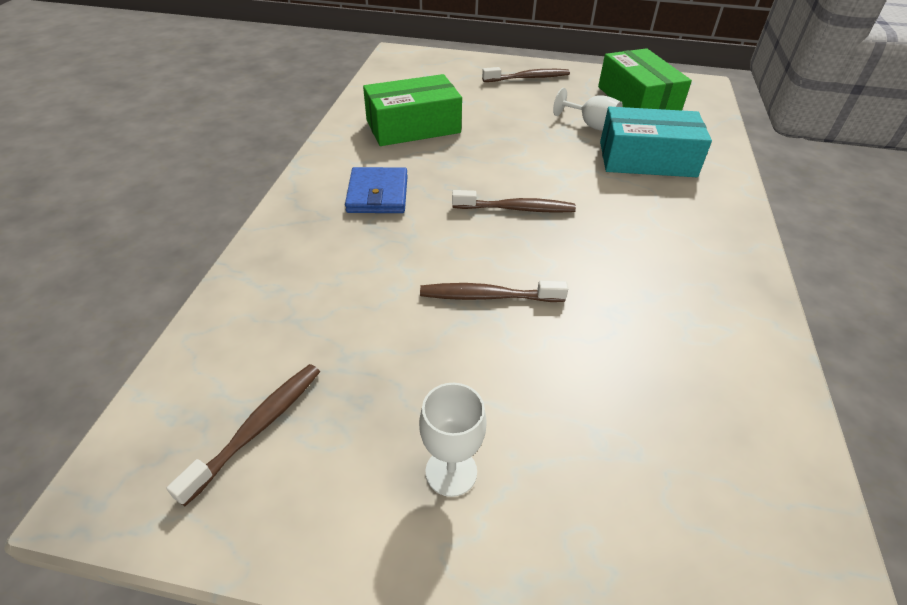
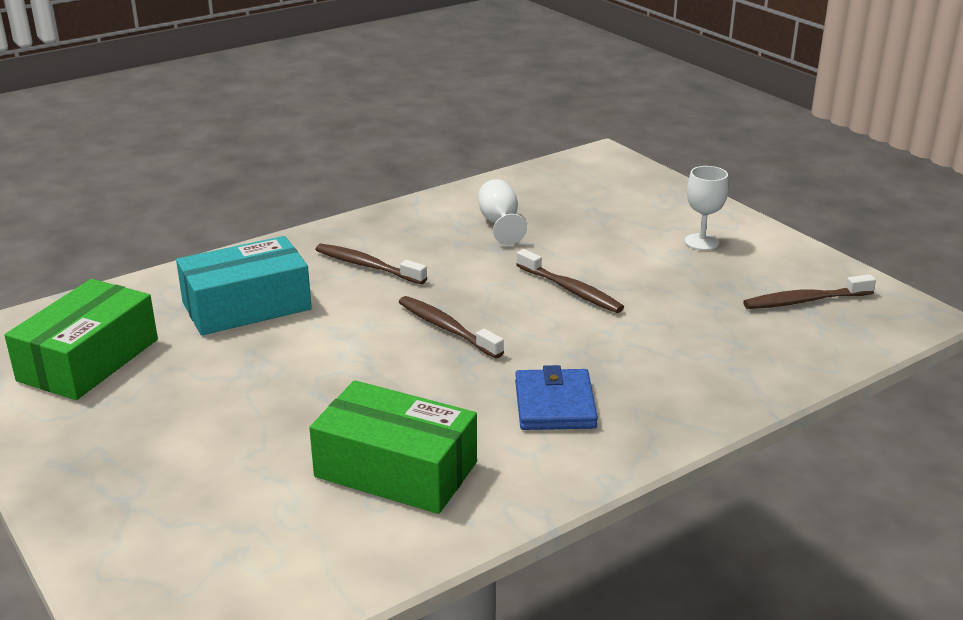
camera: 135 degrees left, 15 degrees down
blue wallet [345,167,408,213] -> blue wallet turned 45 degrees counterclockwise [515,365,598,430]
brown toothbrush [482,67,570,82] -> brown toothbrush moved to [315,244,427,284]
white goblet [553,88,623,131] -> white goblet moved to [478,179,527,245]
turquoise box [600,107,712,177] -> turquoise box turned 75 degrees counterclockwise [176,236,312,335]

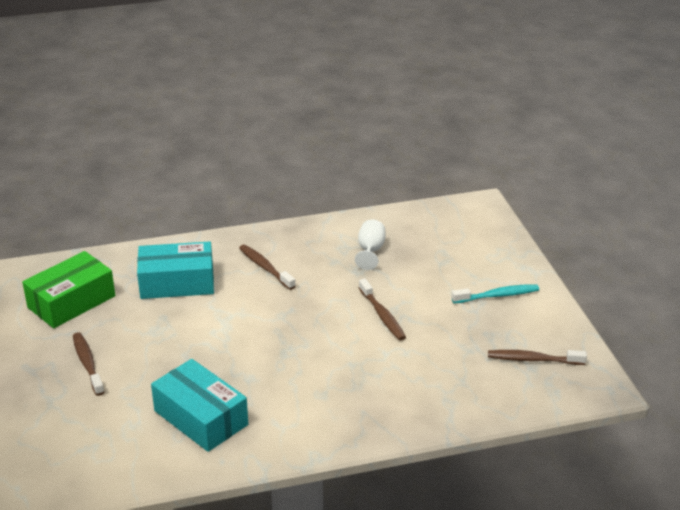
camera: 20 degrees right, 5 degrees up
green box [309,380,477,514] -> turquoise box [151,359,248,452]
brown toothbrush [399,296,504,358] -> brown toothbrush moved to [73,332,105,396]
blue wallet [515,365,598,430] -> none
white goblet [685,166,728,250] -> turquoise toothbrush [452,284,539,304]

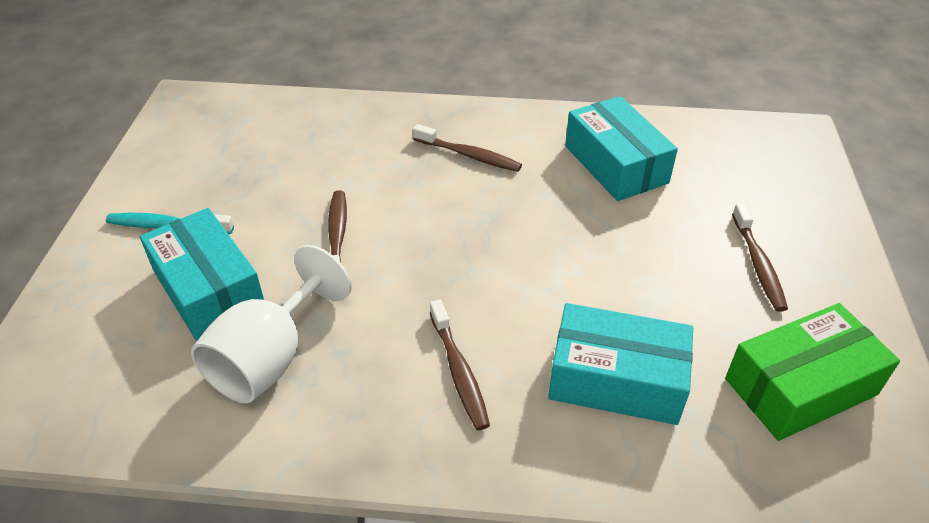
camera: 160 degrees left, 10 degrees up
white goblet [355,219,385,270] -> white goblet [191,245,352,403], size x1.71
brown toothbrush [488,350,587,365] -> brown toothbrush moved to [413,124,522,172]
none -> turquoise box [140,208,264,341]

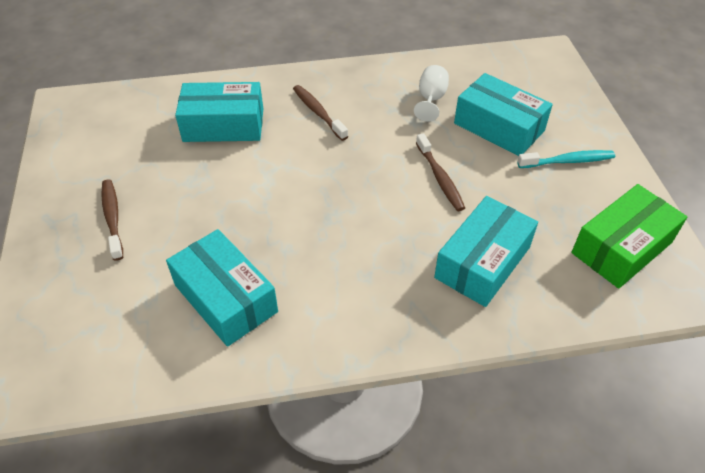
camera: 165 degrees right, 5 degrees up
white goblet [191,245,352,403] -> white goblet [414,65,449,122], size x0.58
brown toothbrush [413,124,522,172] -> none
green box [725,303,900,441] -> green box moved to [571,184,687,289]
none -> turquoise box [434,196,538,307]

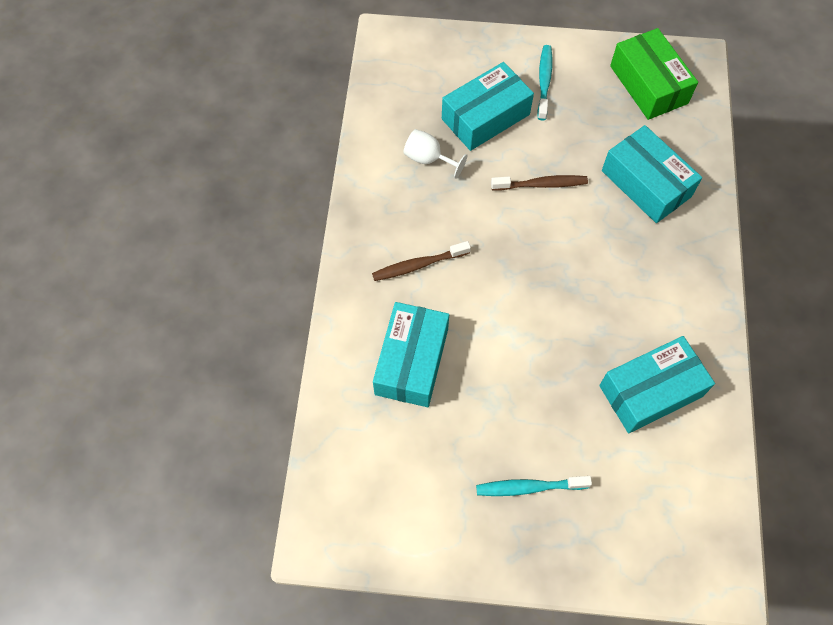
camera: 75 degrees left, 15 degrees up
brown toothbrush [101,179,123,261] -> turquoise toothbrush [476,476,592,496]

